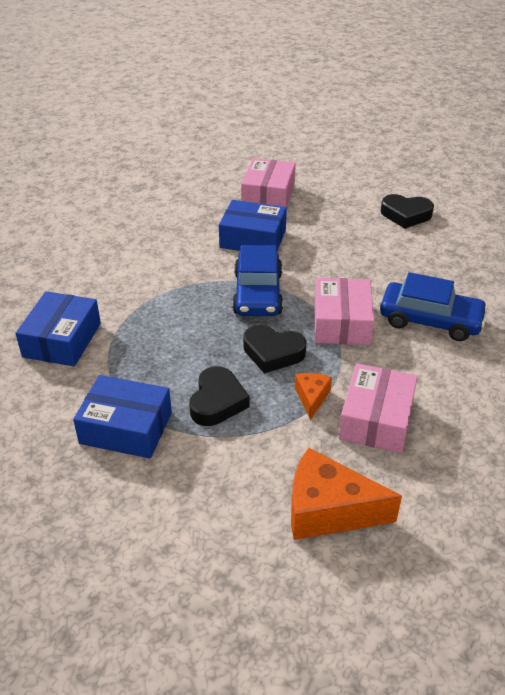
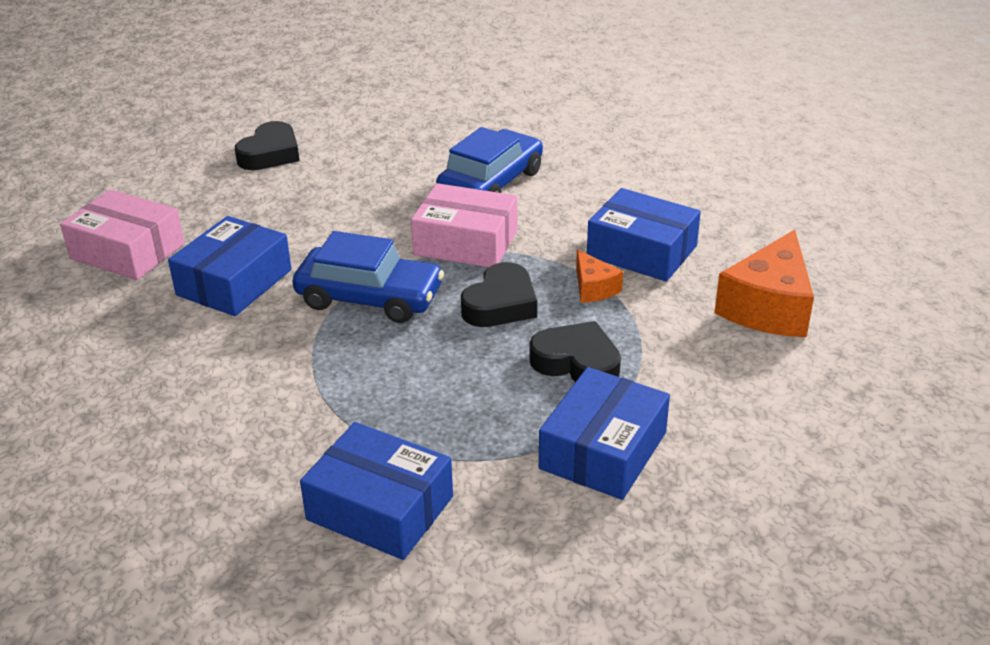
camera: 75 degrees left, 5 degrees down
orange cheese [295,373,332,420] -> orange cheese turned 135 degrees counterclockwise [576,249,623,303]
pink box [339,363,418,453] -> blue box [587,188,701,282]

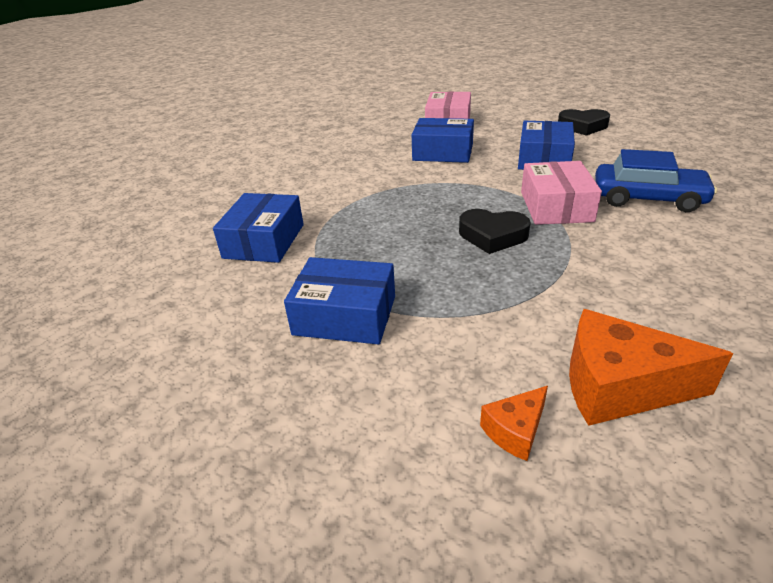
camera: 75 degrees right, 0 degrees up
blue car [292,231,444,323] -> none
black heart [529,321,621,382] -> none
orange cheese [576,249,623,303] -> orange cheese moved to [480,386,548,461]
blue box [587,188,701,282] -> blue box moved to [518,121,575,170]

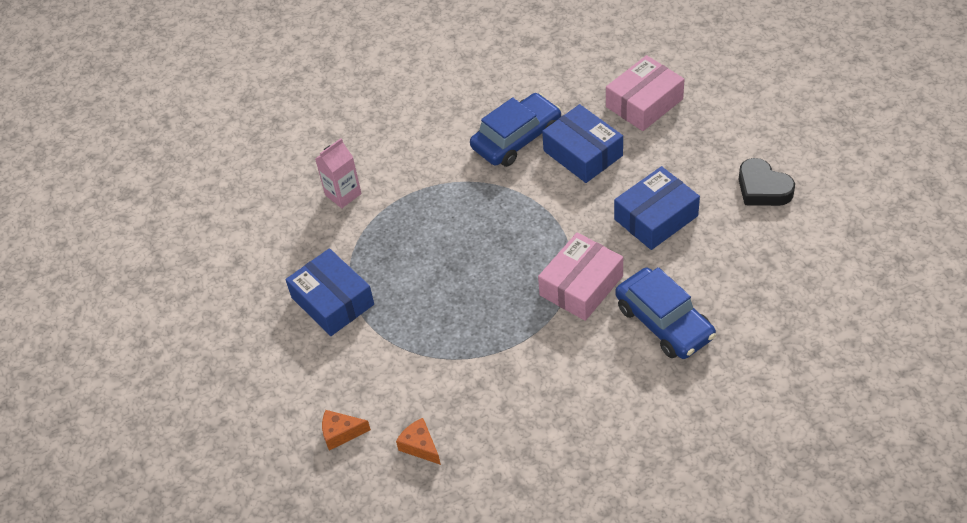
camera: 40 degrees right, 15 degrees up
blue box [213,193,304,263] -> pink carton [315,138,362,208]
black heart [459,209,531,254] -> none
orange cheese [569,309,733,426] -> orange cheese [396,418,441,465], size x0.51
none -> blue car [470,93,561,167]

